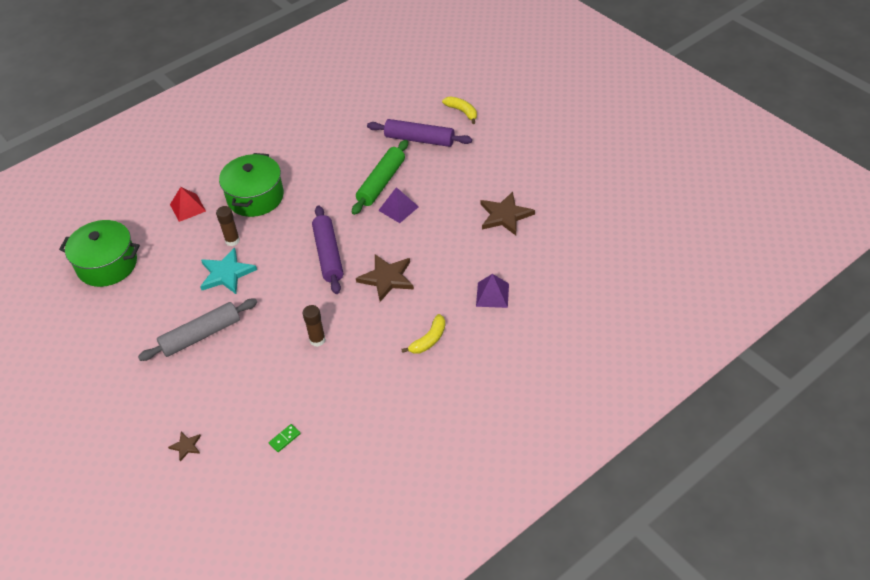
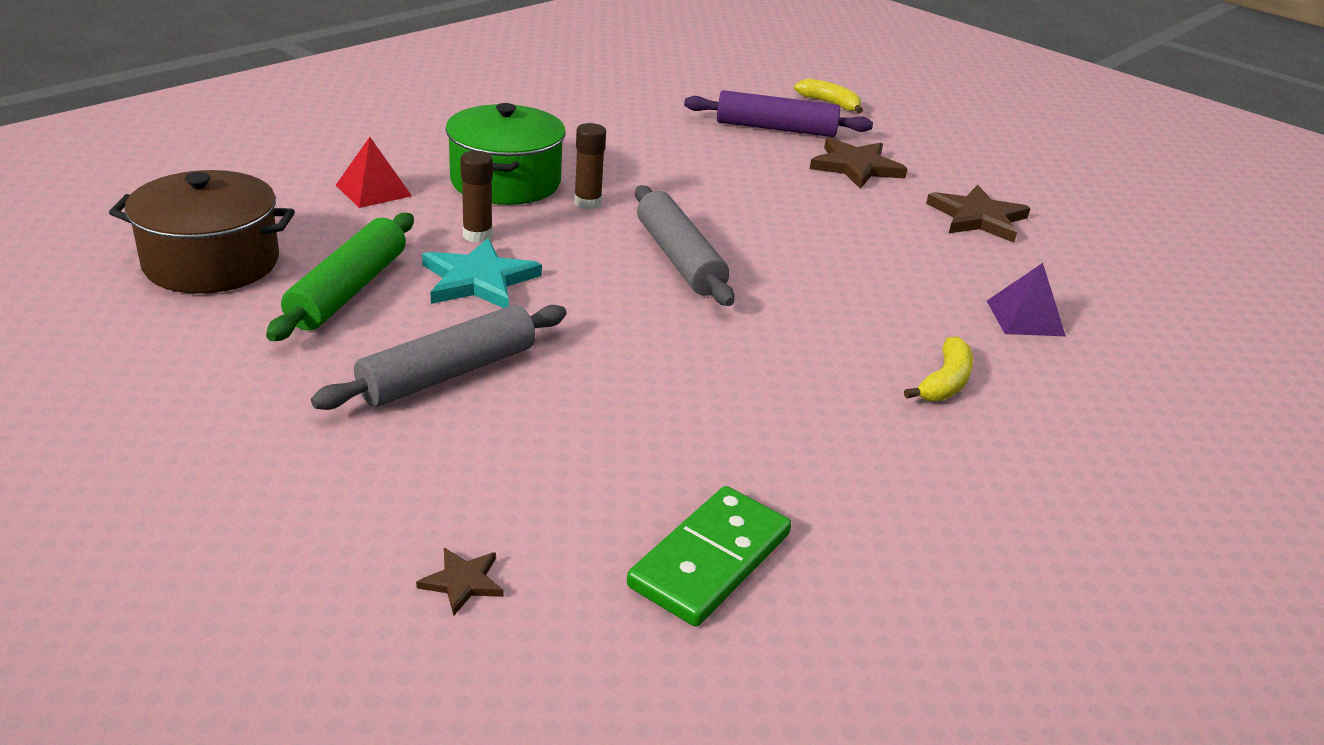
camera: 15 degrees left, 15 degrees down
green pot [59,220,140,287] -> brown pot [109,170,295,294]
green domino [269,424,301,452] -> green domino [627,486,791,627], size x2.32
brown glue stick [303,305,326,347] -> brown glue stick moved to [574,123,606,210]
purple rolling pin [312,206,343,294] -> grey rolling pin [635,185,735,306]
green rolling pin [352,140,408,215] -> green rolling pin moved to [266,213,414,341]
brown star [356,254,414,302] -> brown star moved to [810,137,907,189]
purple pyramid [378,187,419,223] -> none

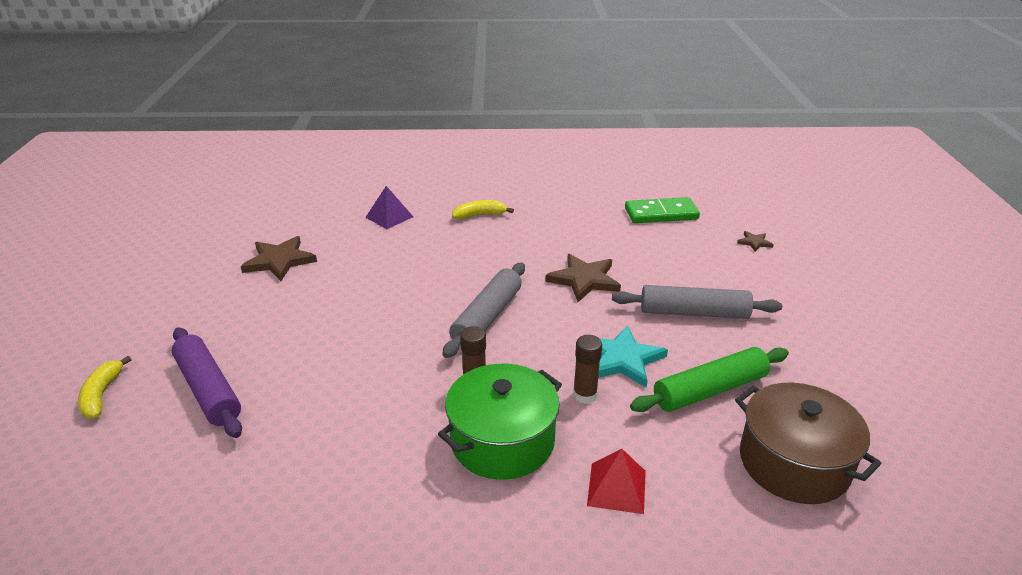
camera: 130 degrees left, 0 degrees up
brown star [810,137,907,189] -> brown star moved to [545,254,621,302]

